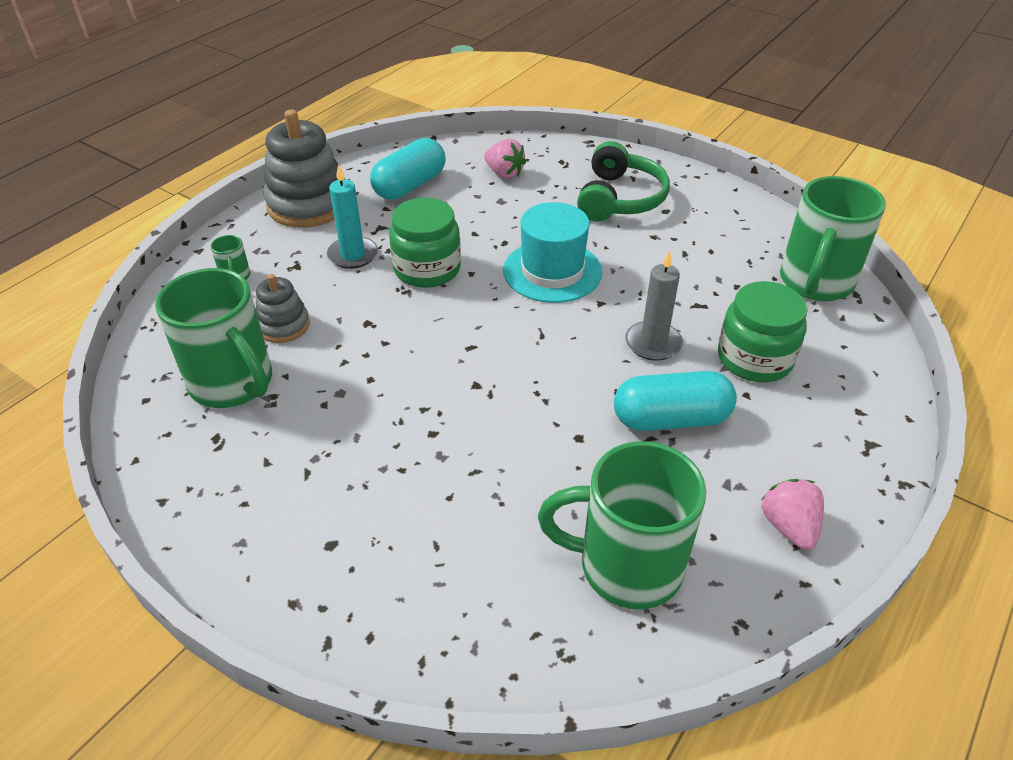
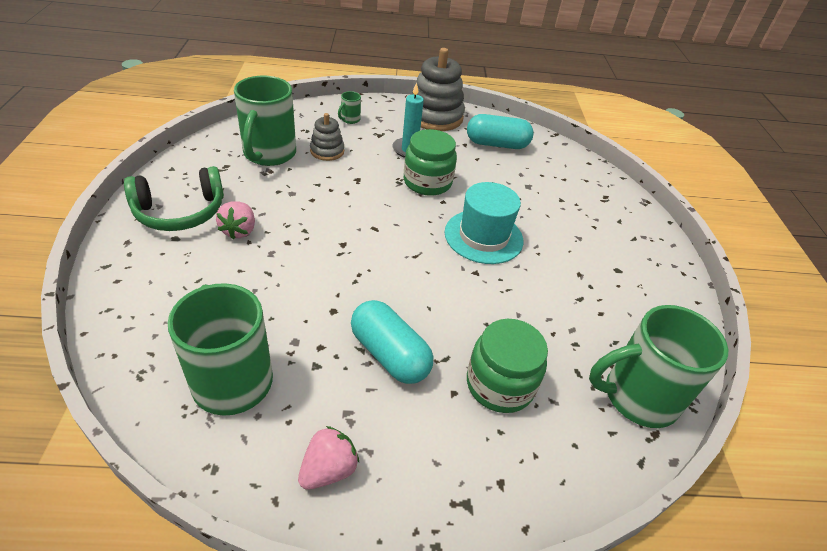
camera: 50 degrees right, 0 degrees up
pink strawberry [484,139,526,179] -> pink strawberry moved to [216,201,255,240]
green headphones [577,141,670,221] -> green headphones moved to [124,166,224,231]
grey candle [625,250,683,361] -> none

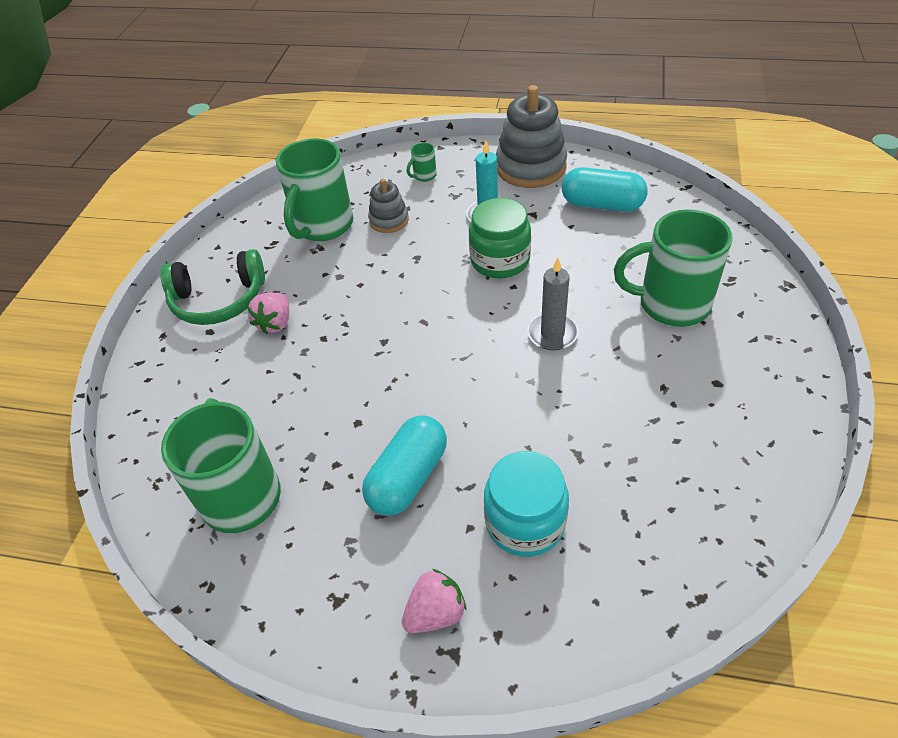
camera: 20 degrees right, 5 degrees up
pink strawberry [298,426,359,490] -> pink strawberry moved to [402,569,467,633]
turquoise capsule [351,300,433,384] -> turquoise capsule turned 60 degrees clockwise [362,415,447,516]
turquoise hat [445,182,523,264] -> grey candle [528,258,578,350]
green jar [467,319,548,413] -> turquoise jar [484,451,569,557]
green mug [589,305,728,428] -> green mug moved to [614,209,733,327]

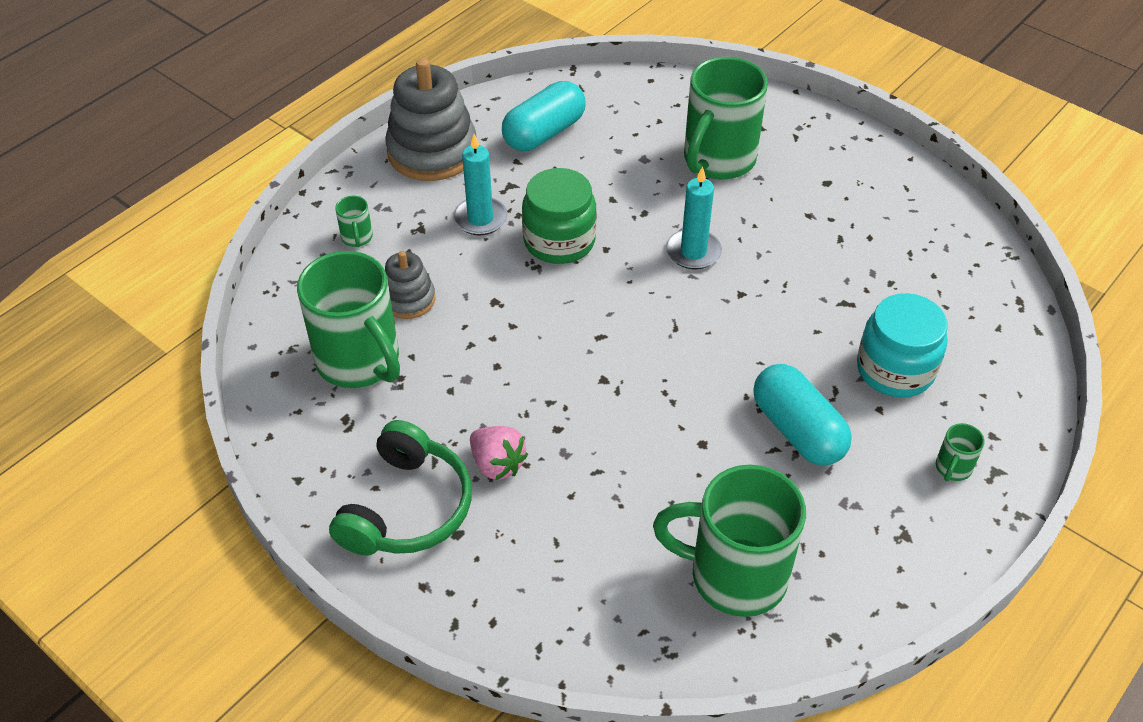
camera: 65 degrees left, 0 degrees up
pink strawberry [402,569,467,633] -> green mug [936,423,985,481]
grey candle [528,258,578,350] -> turquoise candle [666,167,722,269]

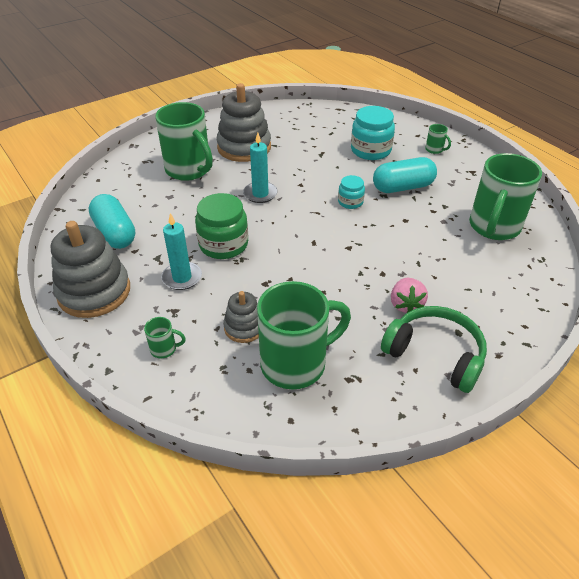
camera: 75 degrees left, 5 degrees down
pink strawberry [470,426,528,480] -> pink strawberry turned 120 degrees clockwise [391,278,428,313]
none -> grey stacking toy [216,83,271,162]
none -> turquoise jar [338,175,365,209]

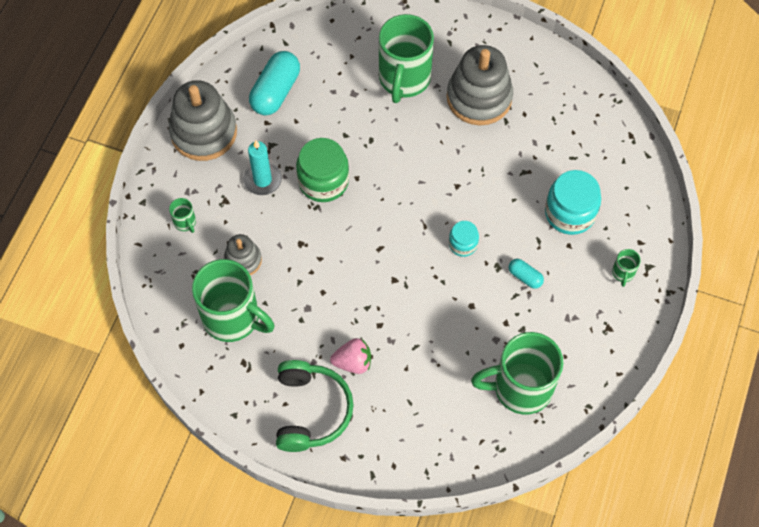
camera: 55 degrees right, 20 degrees up
turquoise candle [243,133,278,203] -> none
turquoise capsule [373,157,437,193] -> turquoise capsule [509,259,544,289], size x0.50
pink strawberry [391,278,428,313] -> pink strawberry turned 150 degrees counterclockwise [330,338,371,374]

